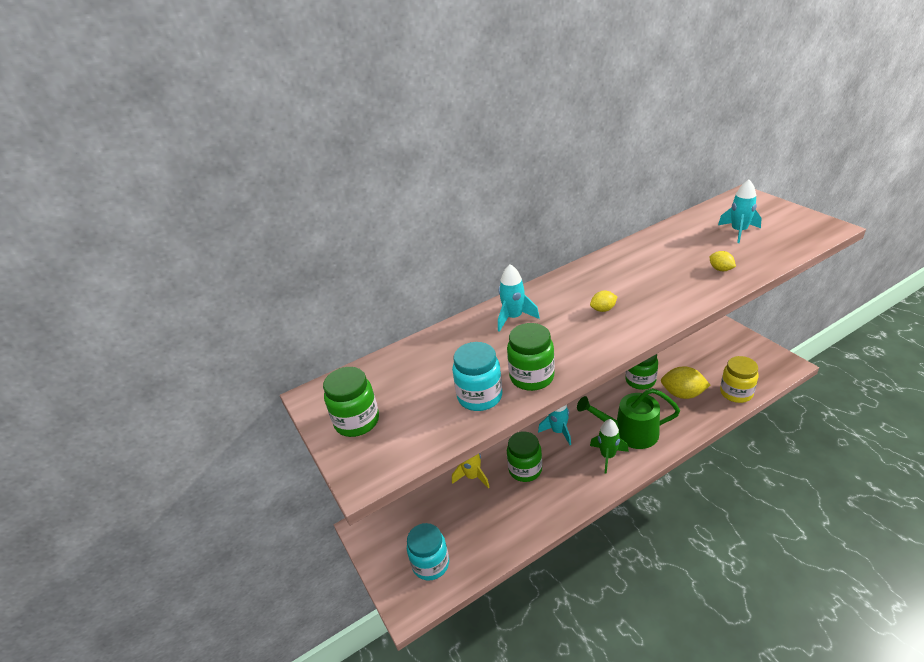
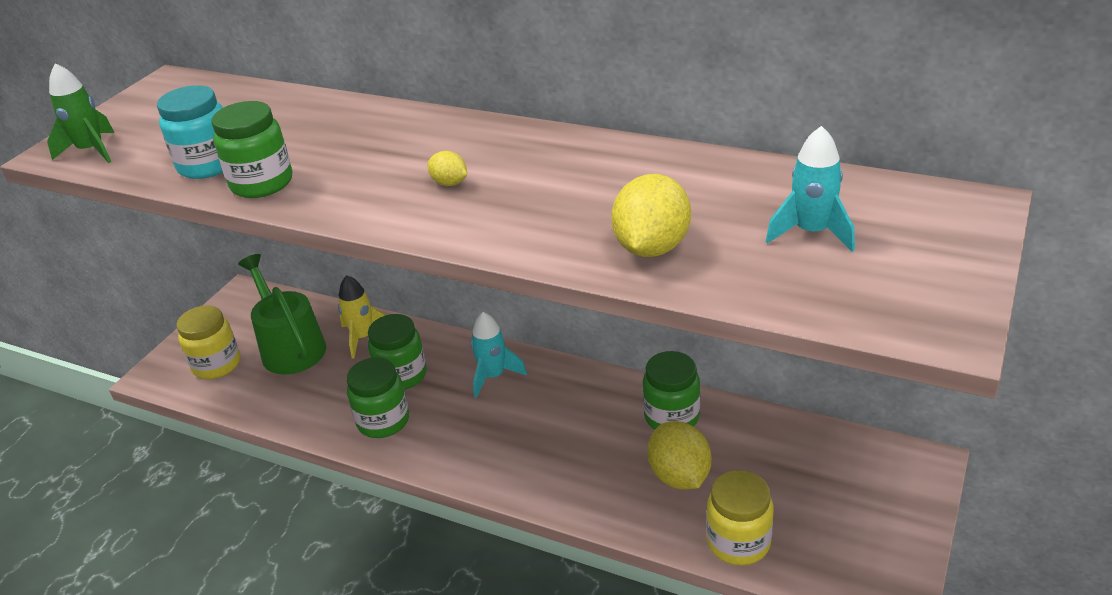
camera: 55 degrees right, 0 degrees up
green jar [323,367,379,437] -> green jar moved to [347,357,409,438]
turquoise jar [407,523,449,581] -> yellow jar [177,305,240,379]
turquoise rocket [498,264,540,332] -> none
green watering can [577,388,680,449] -> green watering can moved to [238,254,326,374]
green rocket [590,419,629,474] -> green rocket moved to [47,63,115,163]
yellow lemon [710,251,736,271] -> yellow lemon [611,174,691,257], size x1.97

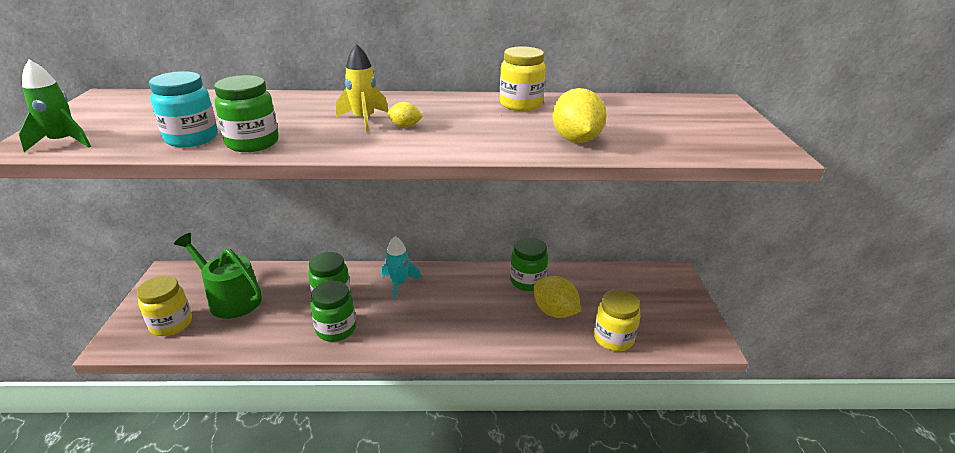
camera: 30 degrees left, 5 degrees down
yellow rocket [338,275,386,358] -> yellow rocket moved to [336,44,388,132]
turquoise rocket [766,126,855,252] -> none
none -> yellow jar [500,46,546,111]

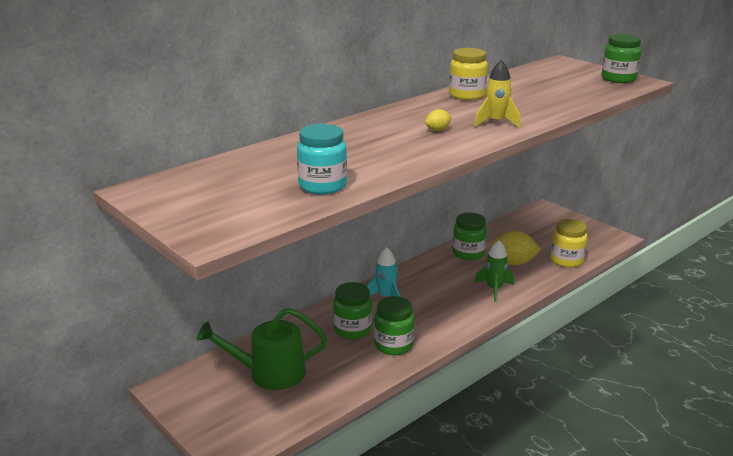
camera: 40 degrees left, 5 degrees down
green rocket [19,60,91,152] -> green rocket moved to [474,240,514,302]
yellow jar [137,276,192,336] -> none
green jar [214,75,279,152] -> green jar moved to [602,34,641,83]
yellow rocket [336,44,388,132] -> yellow rocket moved to [474,60,521,128]
yellow lemon [553,88,606,143] -> none

